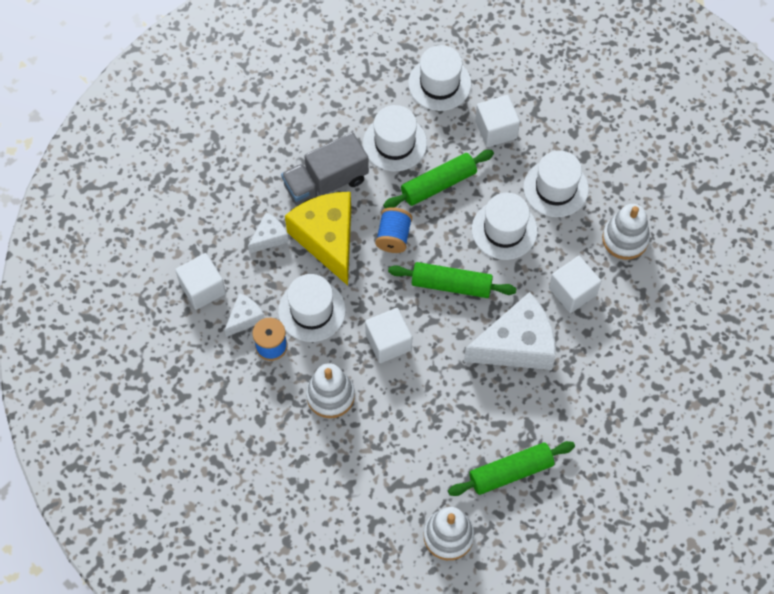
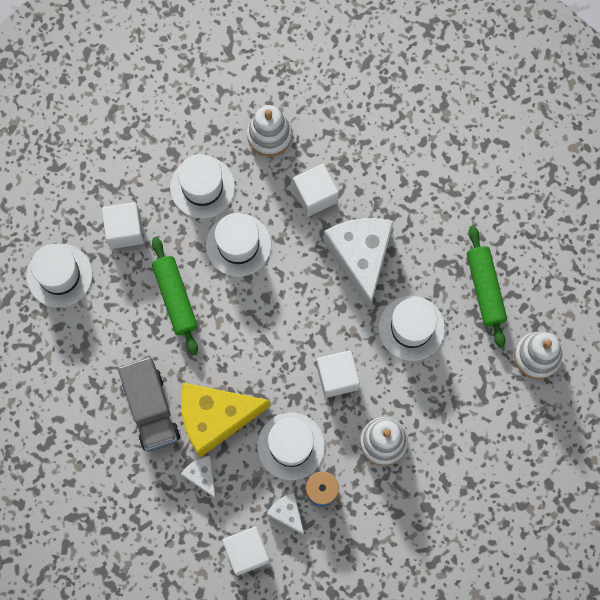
camera: 80 degrees left, 10 degrees up
white hat [363,105,427,171] -> white hat moved to [379,296,445,361]
blue spool [375,207,412,253] -> none
green rolling pin [388,262,517,298] -> none

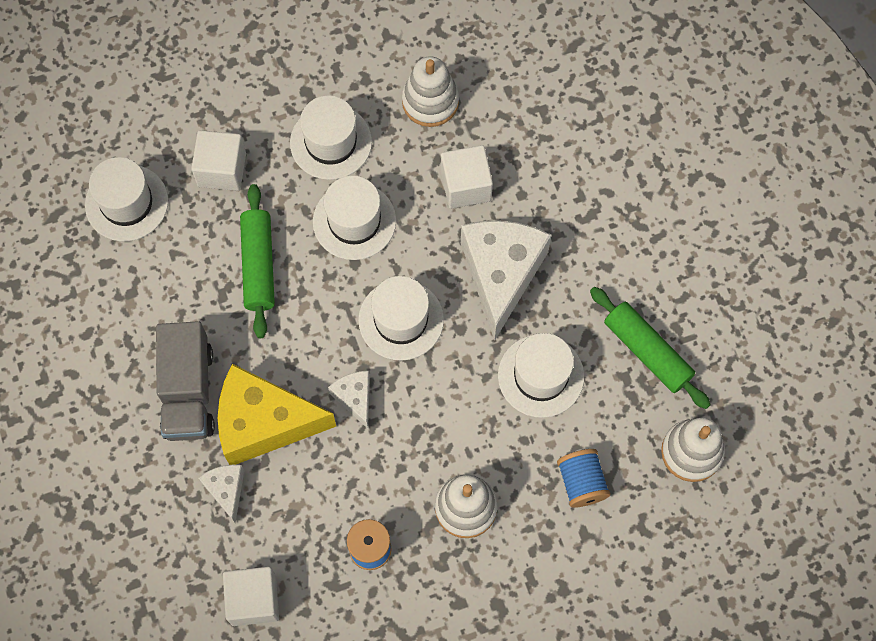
camera: 15 degrees right, 5 degrees down
white hat [257,413,325,480] -> white hat moved to [358,276,444,361]
white cheese [267,493,304,535] -> white cheese moved to [328,371,370,429]
white cube [317,350,360,398] -> none
green rolling pin [467,226,507,348] -> green rolling pin turned 45 degrees counterclockwise [590,287,711,409]
none -> blue spool [557,449,611,508]

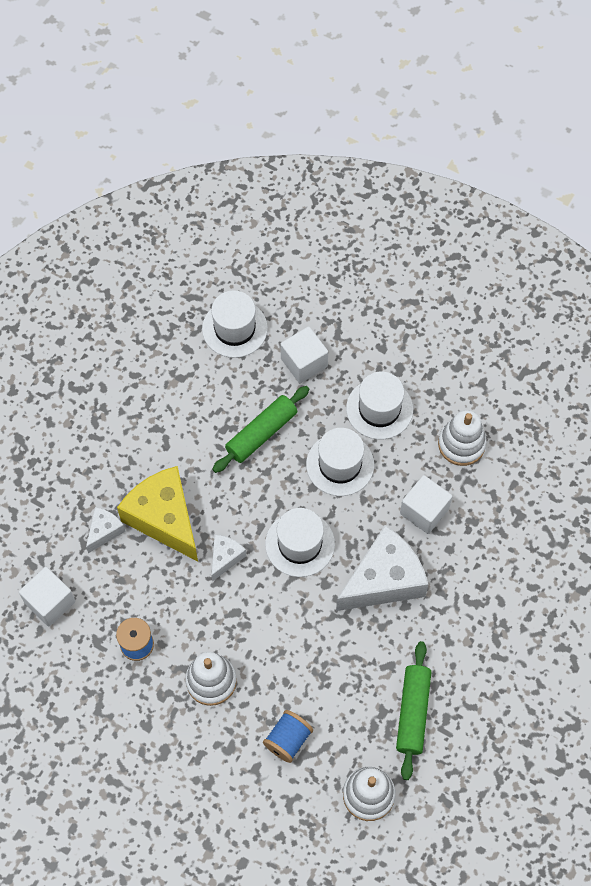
camera: 50 degrees right, 5 degrees down
grey truck [156,321,215,441] -> none
white hat [498,333,584,418] -> none

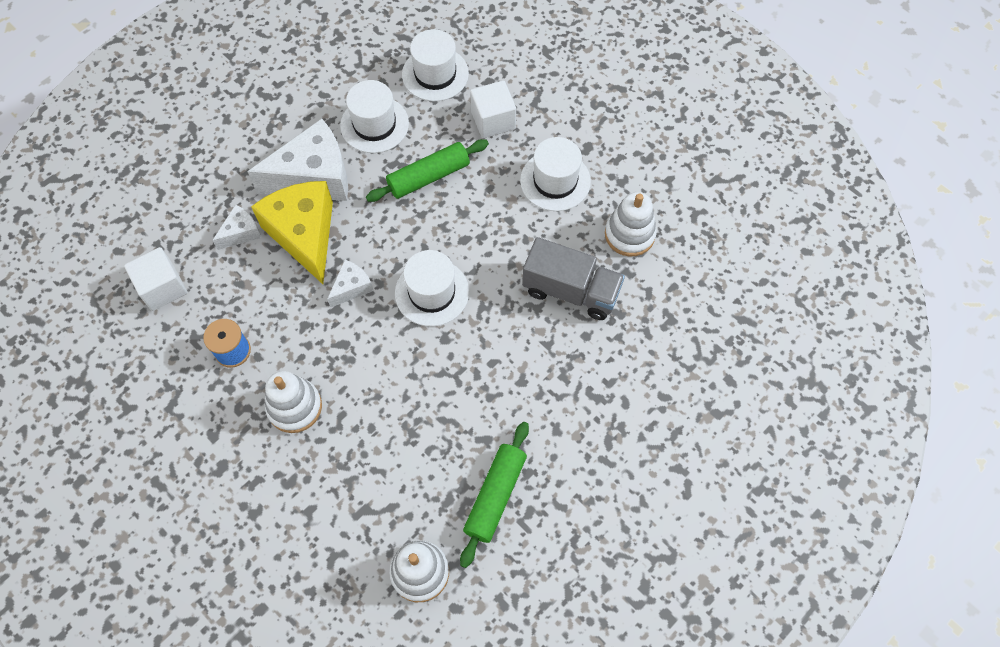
camera: 15 degrees right, 0 degrees up
blue spool [263,710,313,763] -> none
white hat [306,428,374,496] -> white hat moved to [340,80,409,153]
white cheese [336,525,429,611] -> white cheese moved to [247,118,348,201]
white cube [400,475,452,534] -> grey truck [522,237,625,320]

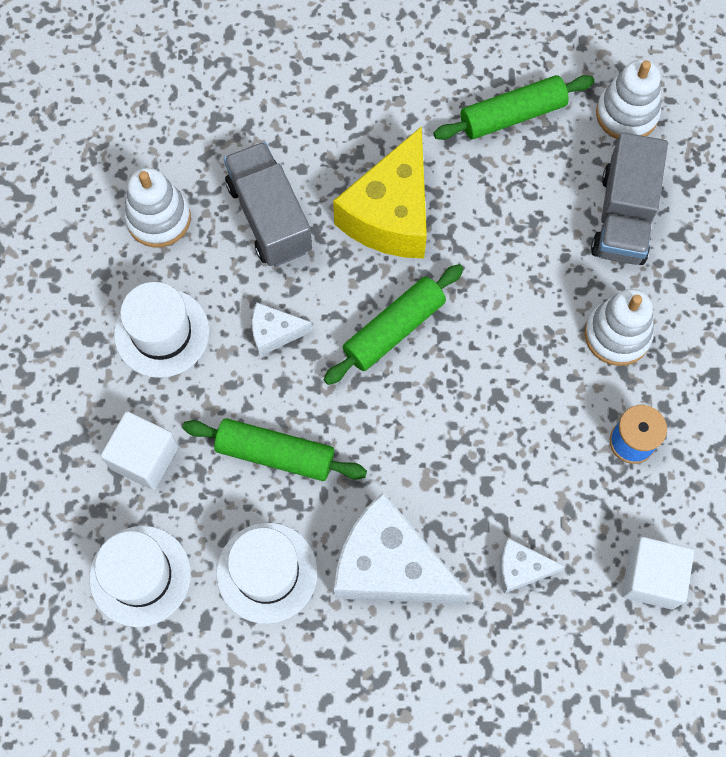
camera: 135 degrees left, 5 degrees up
yellow cheese [251,181,333,284] -> yellow cheese moved to [333,126,427,259]
white cheese [327,260,374,307] -> white cheese moved to [252,302,312,356]
white hat [395,250,469,326] -> green rolling pin [323,264,464,385]
none -> grey truck [591,132,668,265]

